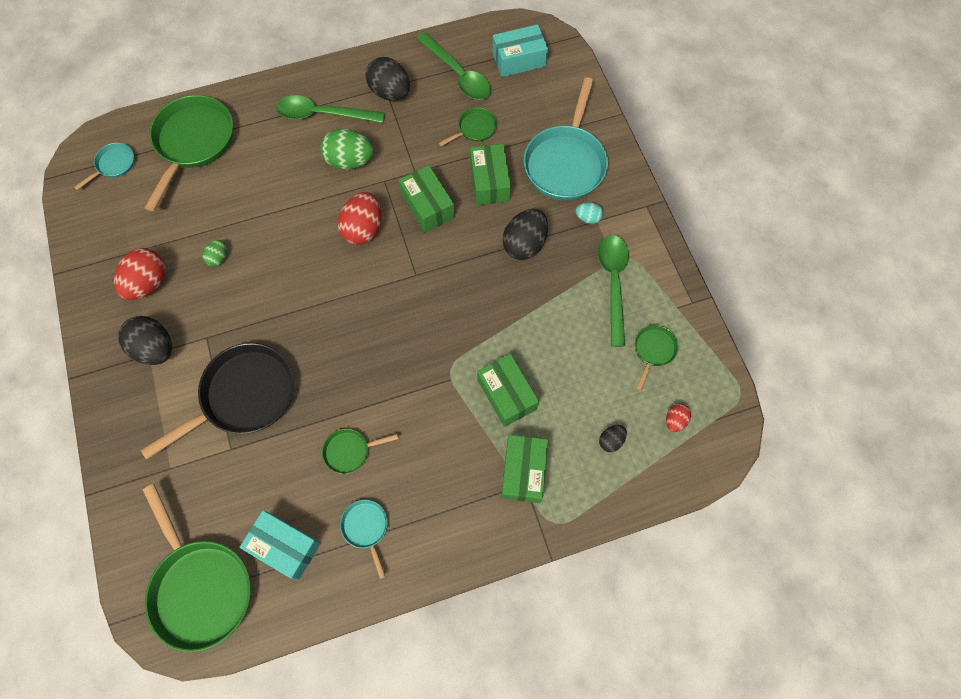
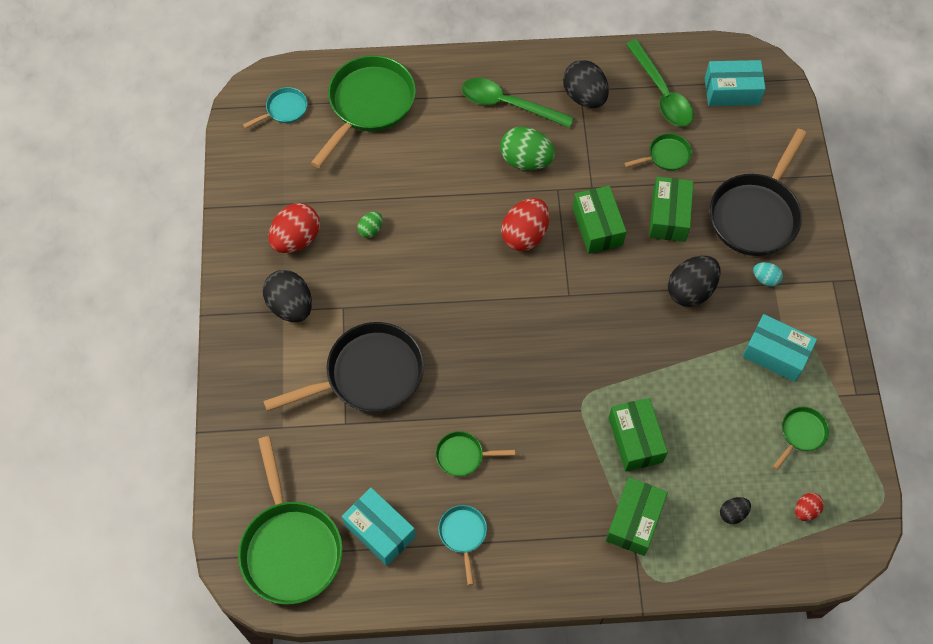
camera: 15 degrees right, 5 degrees down
turquoise pan [524,77,608,200] -> black pan [710,129,807,256]
green spoon [598,235,629,347] -> turquoise box [742,314,817,382]

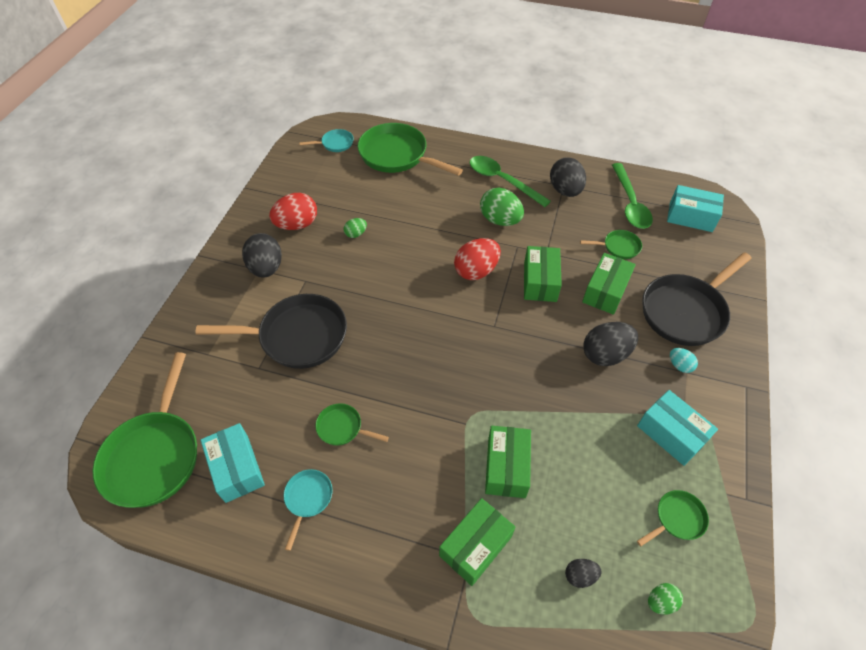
camera: 20 degrees right, 10 degrees down
green pan [311,55,416,168] -> green pan turned 105 degrees counterclockwise [358,123,463,176]
red egg [795,493,824,521] -> green egg [648,583,683,615]

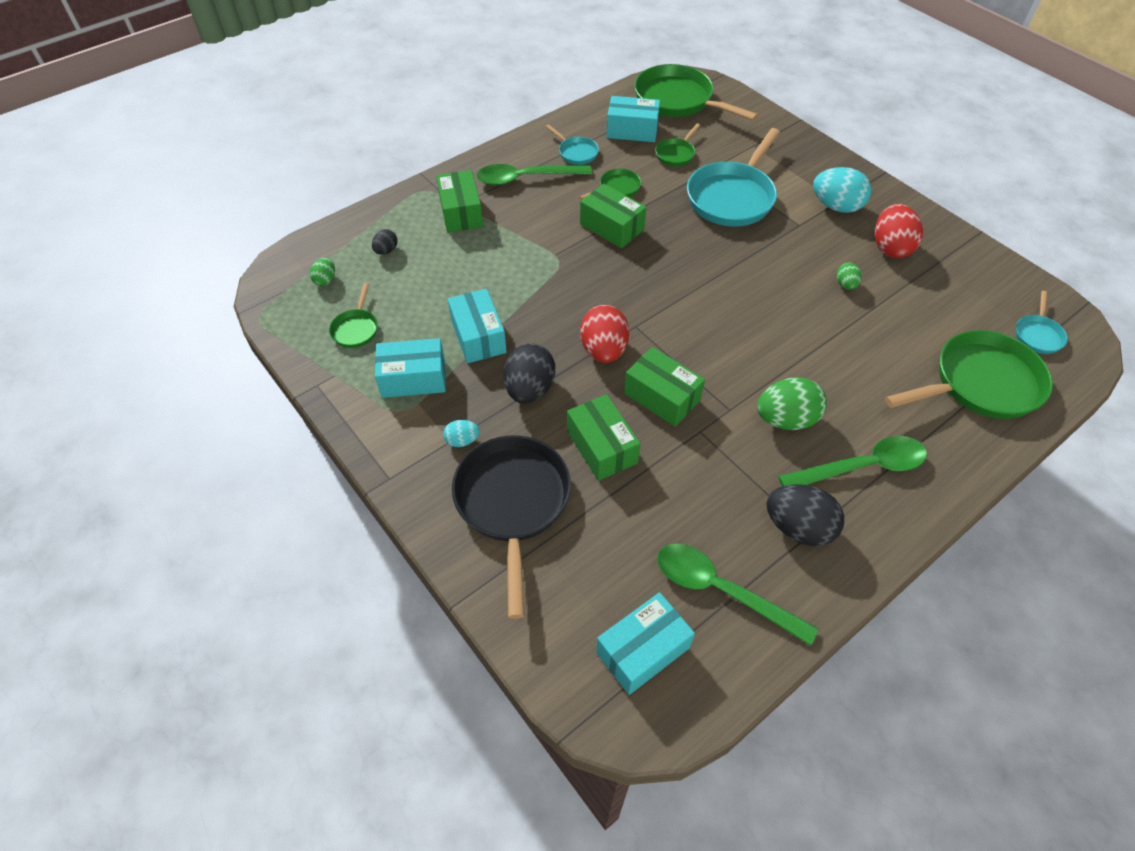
camera: 125 degrees right, 0 degrees up
black pan [195,294,347,369] -> turquoise pan [687,128,780,227]
black egg [242,233,282,278] -> turquoise egg [813,167,871,213]
red egg [454,238,501,280] -> red egg moved to [580,305,629,363]
green box [485,426,531,498] -> green box moved to [580,184,646,248]
green pan [580,230,642,259] -> green pan moved to [655,123,700,166]
none -> turquoise box [448,289,507,363]
none -> green spoon [477,164,592,185]

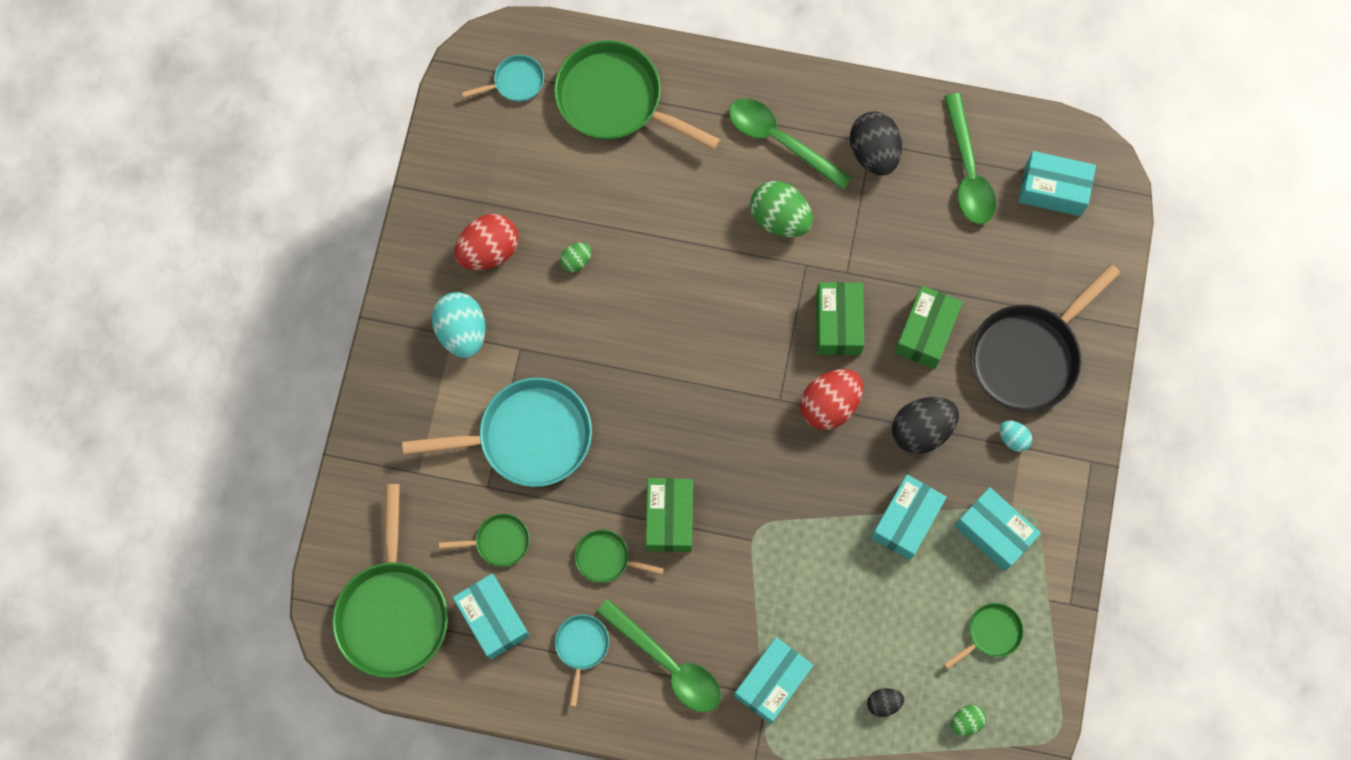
camera: 130 degrees left, 20 degrees up
green box [436,170,483,232] -> turquoise box [734,637,813,724]

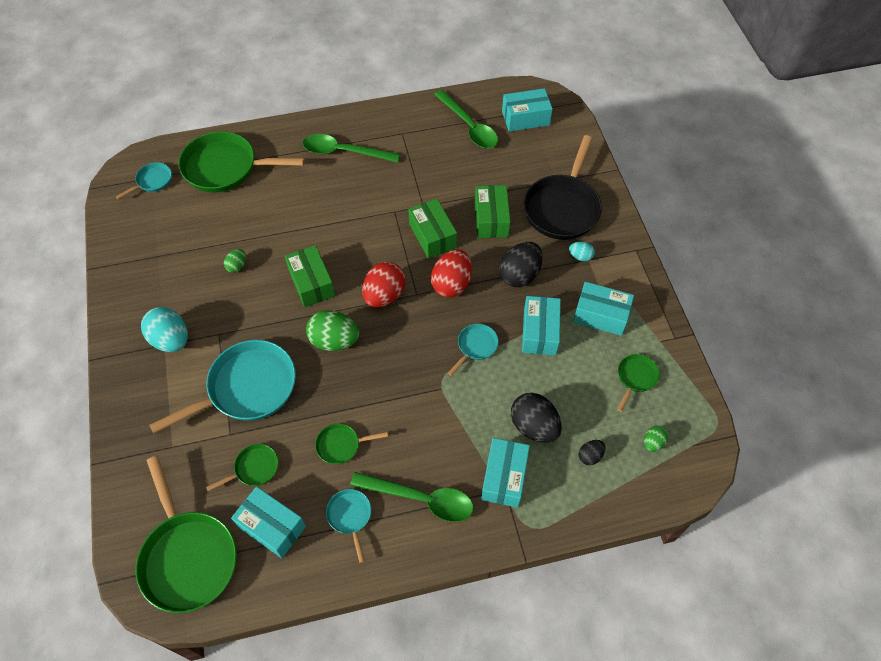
camera: 25 degrees left, 15 degrees down
red egg [454,214,518,270] -> red egg moved to [362,262,405,307]
green box [646,478,693,552] -> green box moved to [285,245,335,307]
green egg [750,181,813,237] -> green egg moved to [306,310,360,351]
black egg [850,112,902,175] -> black egg moved to [511,393,562,443]
none -> turquoise pan [448,324,498,376]

